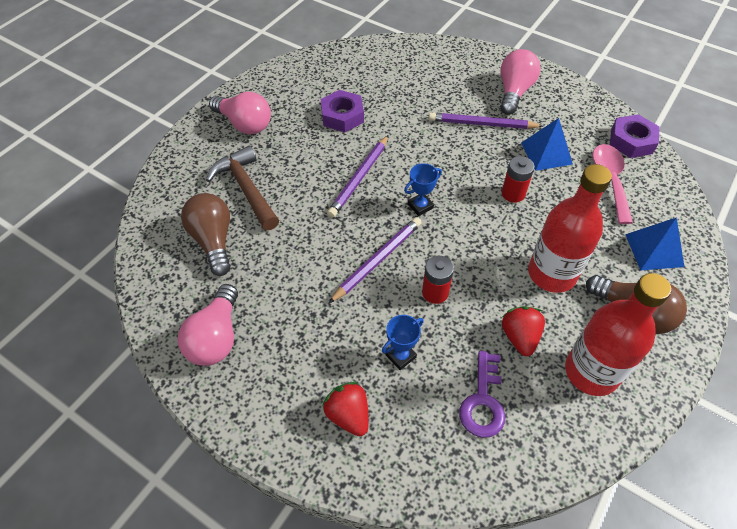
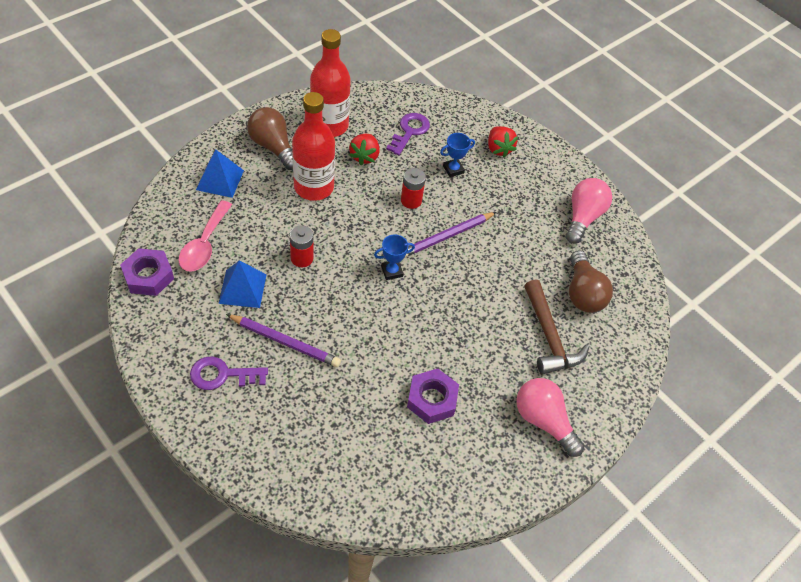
camera: 170 degrees left, 0 degrees up
purple pencil [327,135,389,218] -> none
pink light bulb [500,49,541,115] -> purple key [190,357,268,390]

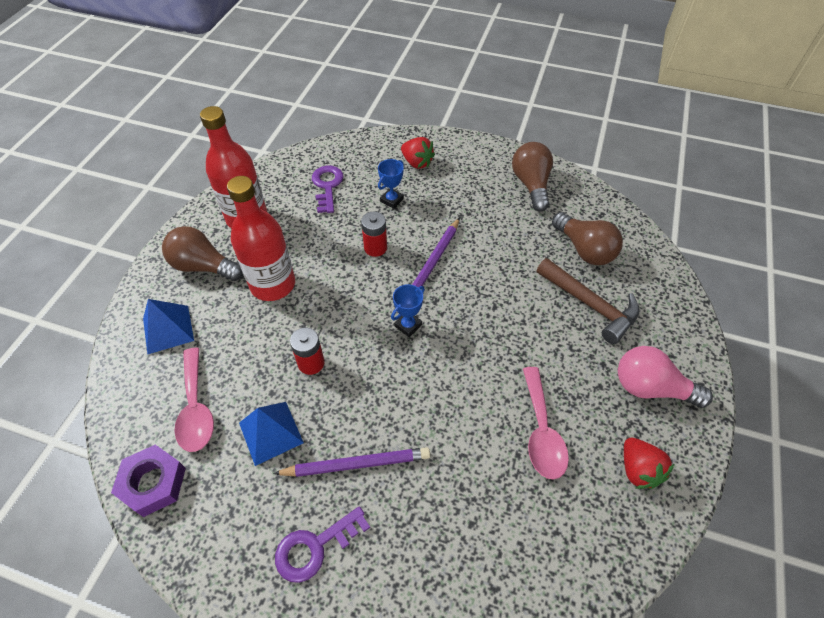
camera: 25 degrees left, 0 degrees up
red strawberry [349,134,380,165] -> red strawberry moved to [624,438,674,489]
purple nut [407,369,459,424] -> pink spoon [523,367,569,480]
pink light bulb [566,178,612,244] -> brown light bulb [512,142,553,212]

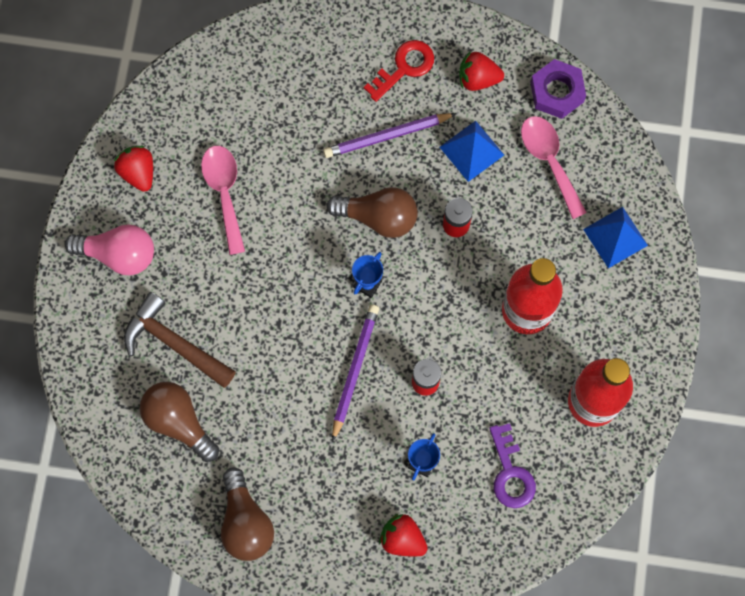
camera: 170 degrees right, 20 degrees up
brown light bulb [162,226,243,281] -> brown light bulb moved to [326,187,418,238]
purple key [275,506,370,583] -> red key [364,40,434,102]
none -> red strawberry [459,51,504,91]

